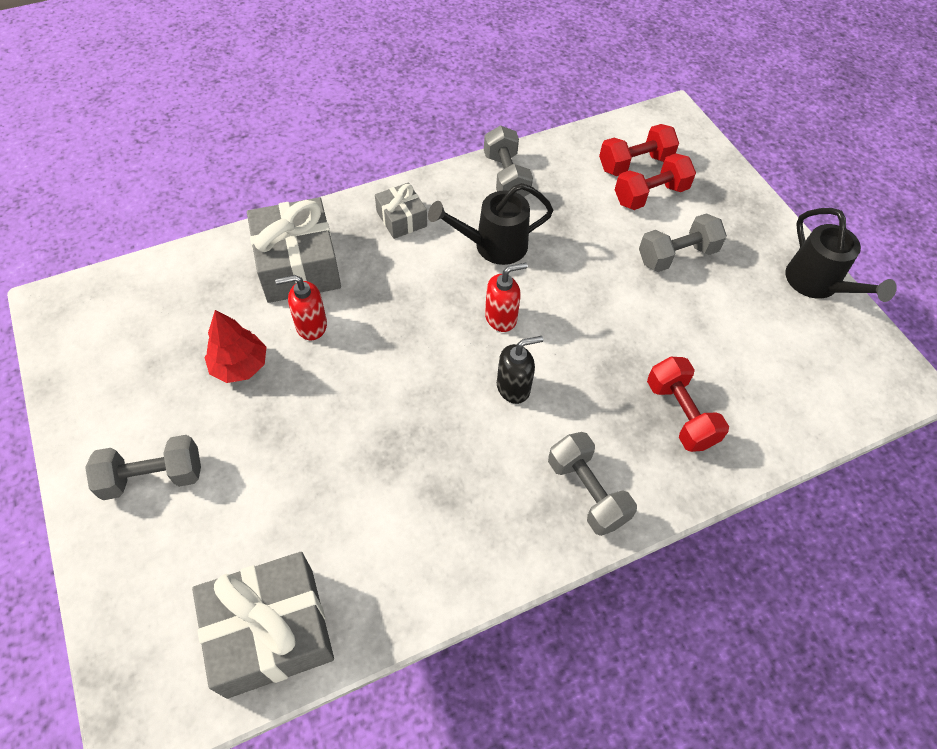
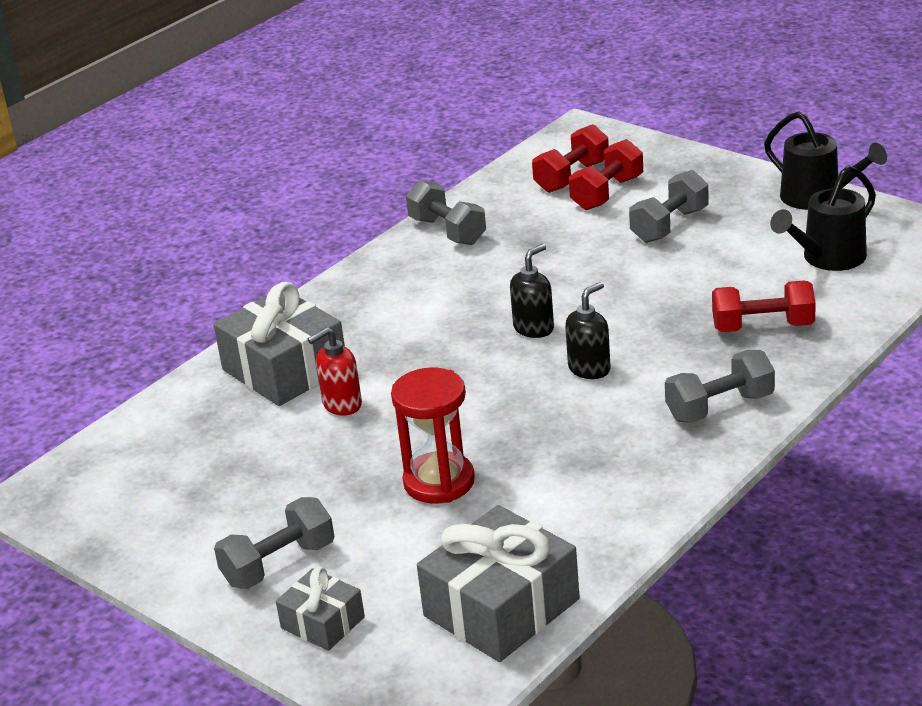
camera: 20 degrees left, 25 degrees down
red tree [204,310,267,383] -> none
grey gift [375,183,427,239] -> grey gift moved to [276,567,365,651]
black watering can [428,183,553,265] -> black watering can moved to [770,166,876,271]
red soap dispenser [485,263,528,332] -> black soap dispenser [510,244,554,338]
grey dumbbell [548,432,637,536] -> grey dumbbell turned 60 degrees counterclockwise [665,350,775,423]
red dumbbell [647,357,729,452] -> red dumbbell turned 45 degrees counterclockwise [712,280,816,332]
none -> red hourglass [391,367,475,503]

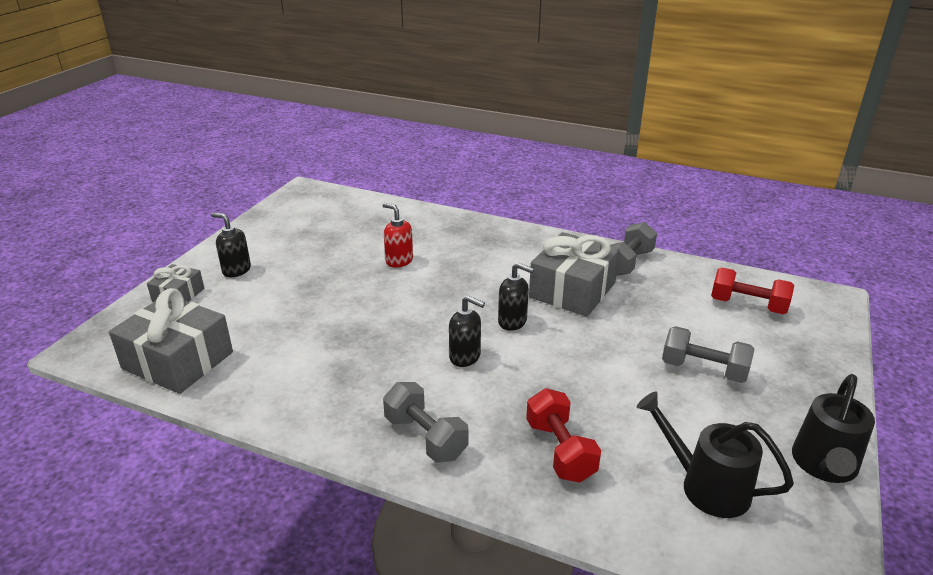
camera: 70 degrees right, 0 degrees up
grey gift [213,282,345,406] -> grey gift moved to [529,232,620,317]
grey dumbbell [214,497,334,589] -> black soap dispenser [211,213,251,278]
red hourglass [391,367,475,503] -> none
red dumbbell [569,139,643,210] -> none

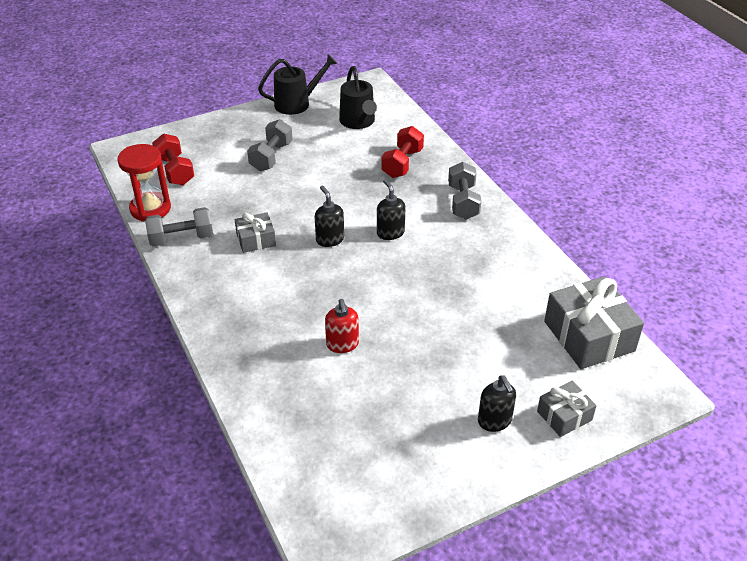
camera: 140 degrees left, 10 degrees up
grey gift [529,232,620,317] -> grey gift [235,212,276,253], size x0.54
grey dumbbell [662,326,754,383] -> grey dumbbell turned 45 degrees clockwise [247,119,293,171]
none -> red hourglass [117,144,171,222]

